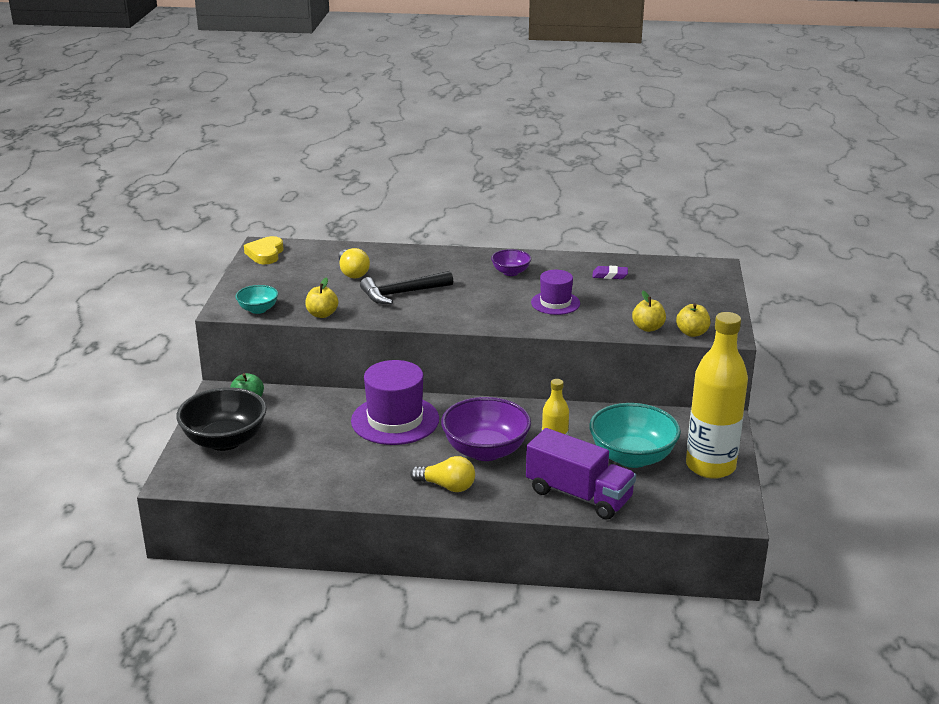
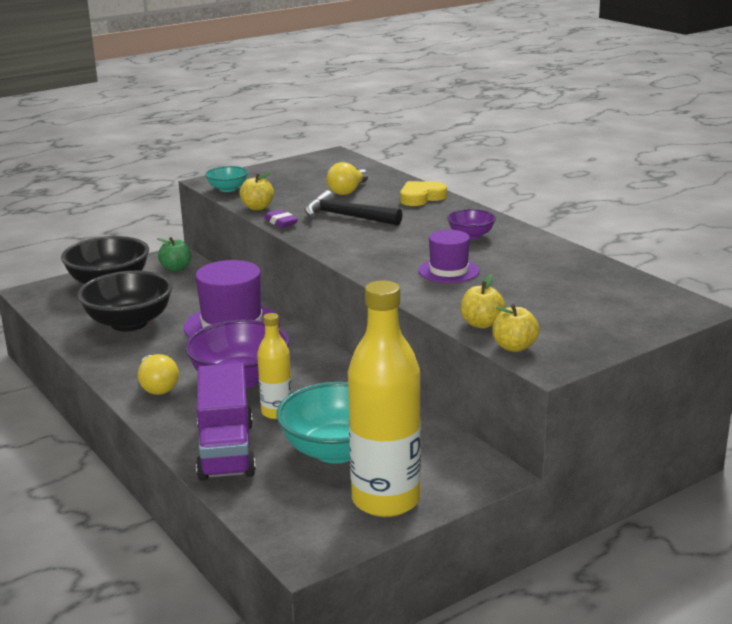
camera: 50 degrees right, 5 degrees down
yellow heart [244,236,283,264] -> yellow heart moved to [400,181,447,206]
purple eraser [593,266,628,279] -> purple eraser moved to [264,210,298,228]
none -> black bowl [78,271,173,331]

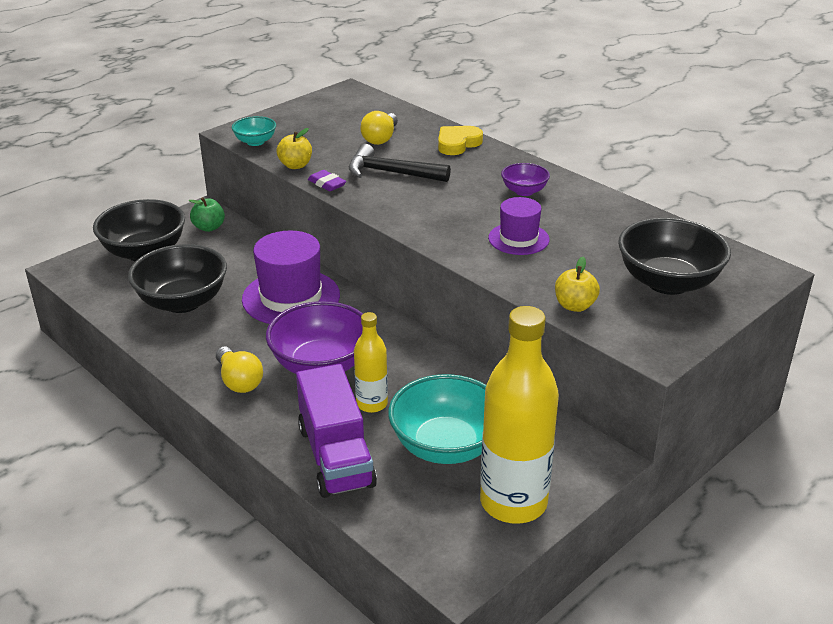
camera: 10 degrees left, 10 degrees up
yellow apple [492,304,539,352] -> none
none -> black bowl [618,218,731,295]

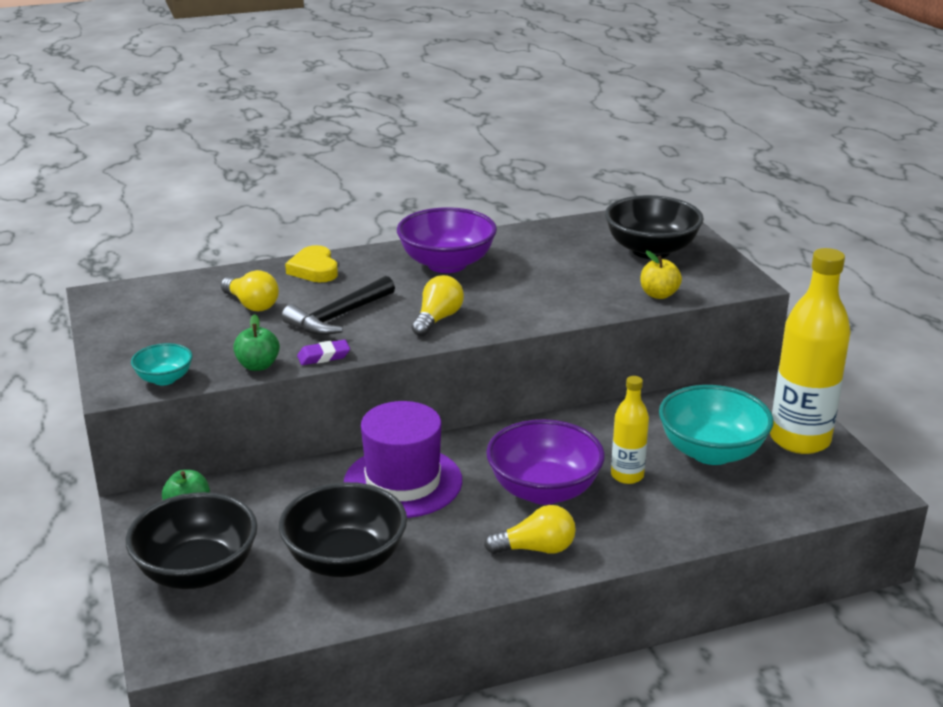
camera: 65 degrees left, 5 degrees down
yellow apple [276,128,312,169] -> green apple [233,314,280,371]
purple truck [296,364,377,498] -> none
purple hat [488,197,550,255] -> none
purple bowl [501,163,550,196] -> purple bowl [397,207,497,273], size x1.94
none -> yellow light bulb [412,275,464,336]

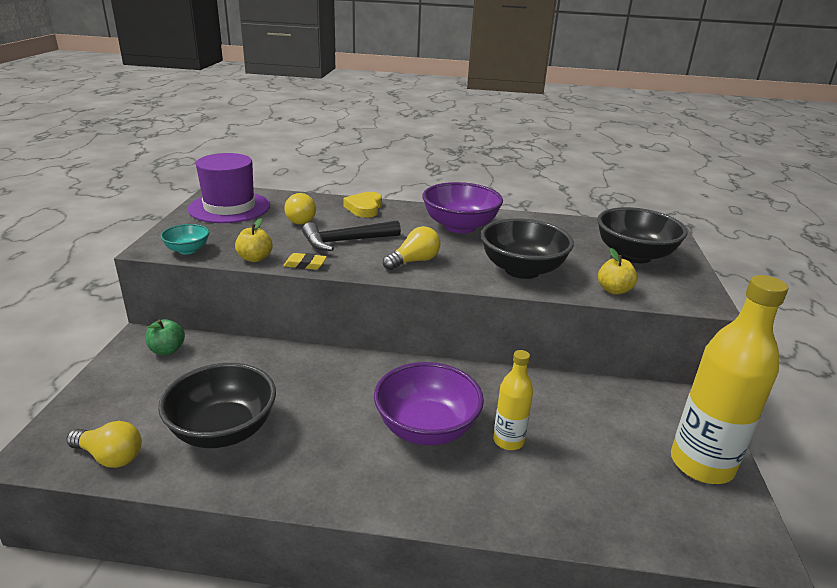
camera: 25 degrees right, 0 degrees up
black bowl [125,492,258,589] -> black bowl moved to [481,218,574,279]
green apple [233,314,280,371] -> yellow apple [235,218,273,262]
purple eraser [297,340,350,365] -> yellow eraser [283,253,327,270]
purple hat [344,401,462,518] -> purple hat moved to [188,153,270,223]
yellow light bulb [484,505,576,554] -> yellow light bulb moved to [66,421,142,468]
turquoise bowl [659,385,773,465] -> none

